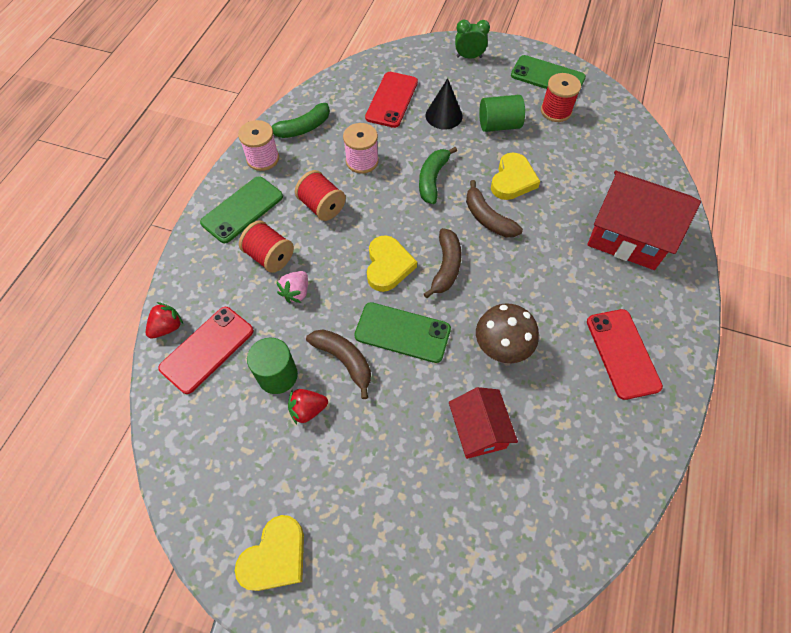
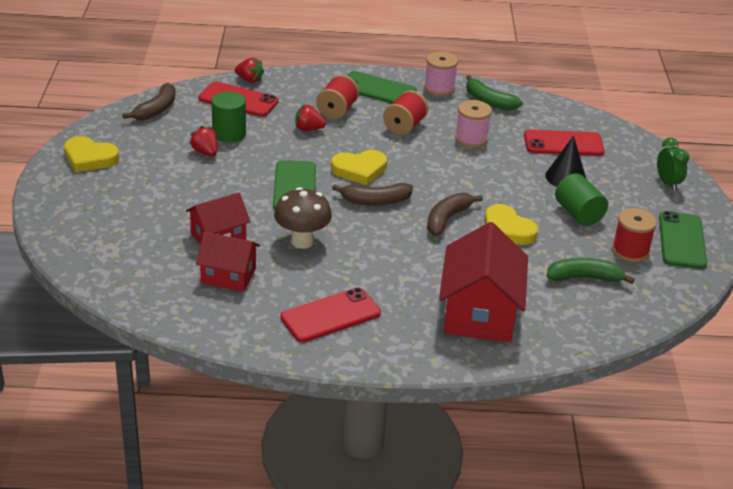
camera: 70 degrees right, 25 degrees down
pink strawberry [276,271,308,303] -> red strawberry [295,104,326,131]
brown banana [306,330,371,399] -> brown banana moved to [122,83,176,120]
green banana [419,147,457,204] -> green banana moved to [547,258,635,284]
yellow heart [491,153,541,200] -> yellow heart turned 45 degrees clockwise [484,204,538,245]
none -> red house [196,232,260,292]

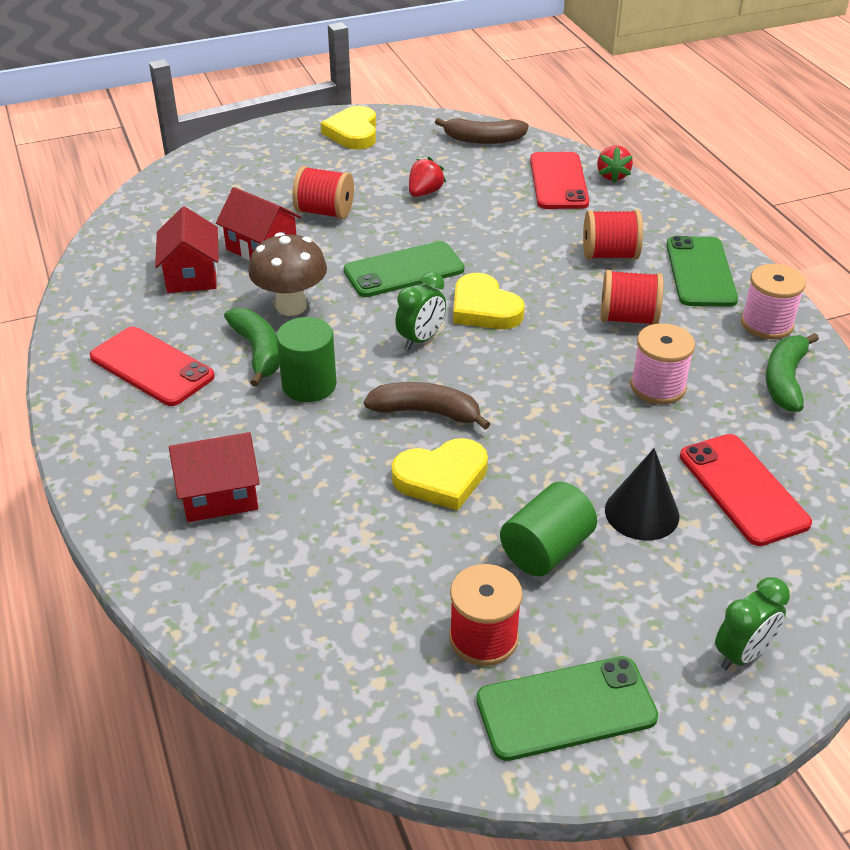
camera: 70 degrees right, 5 degrees up
green cylinder [212,92,246,143] -> green cylinder moved to [276,317,337,402]
red strawberry [295,104,326,131] -> none
brown banana [332,183,413,205] -> green clock [395,272,446,350]
red house [439,222,528,342] -> red house [169,432,260,522], size x0.60
yellow heart [484,204,538,245] -> yellow heart turned 135 degrees counterclockwise [392,438,488,511]
green banana [547,258,635,284] -> green banana moved to [224,308,279,387]
none -> red spool [292,166,354,219]

